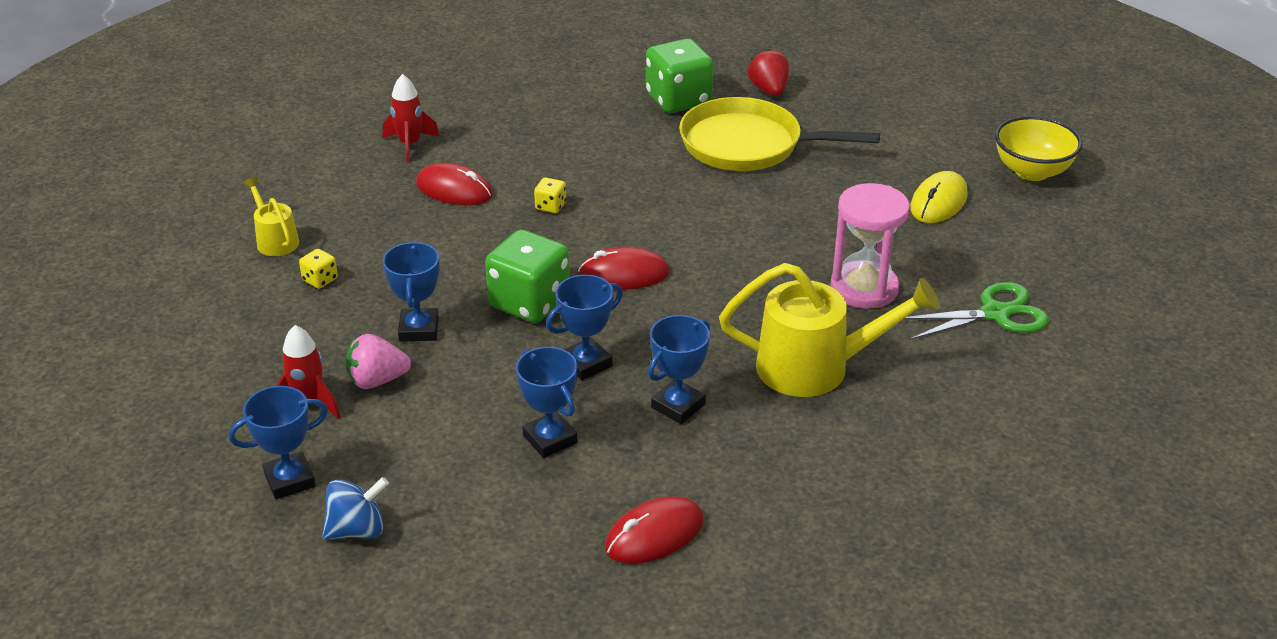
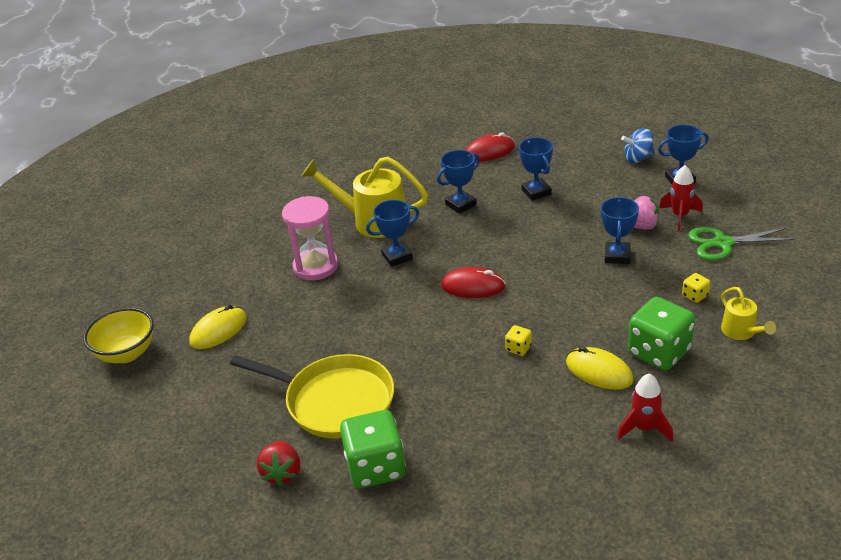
camera: 165 degrees left, 0 degrees up
red mouse [416,163,493,205] -> yellow mouse [566,347,634,390]
green dice [485,230,570,323] -> green dice moved to [628,297,695,371]
blue trophy [546,274,623,380] -> blue trophy moved to [366,200,419,267]
green scissors [903,282,1049,340] -> green scissors moved to [688,227,795,261]

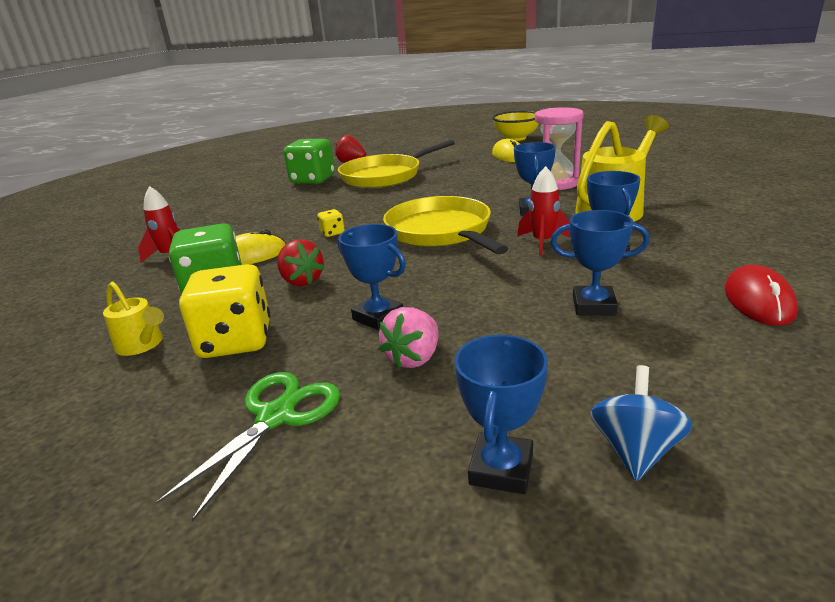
camera: 120 degrees right, 10 degrees down
red mouse [441,267,506,298] -> yellow pan [383,196,508,254]
red rocket [659,165,703,231] -> red rocket moved to [517,166,570,256]
yellow dice [682,273,710,303] -> yellow dice [179,264,270,358], size x2.29
yellow watering can [721,287,776,340] -> yellow watering can turned 150 degrees counterclockwise [103,282,164,356]
none -> red strawberry [277,239,324,286]

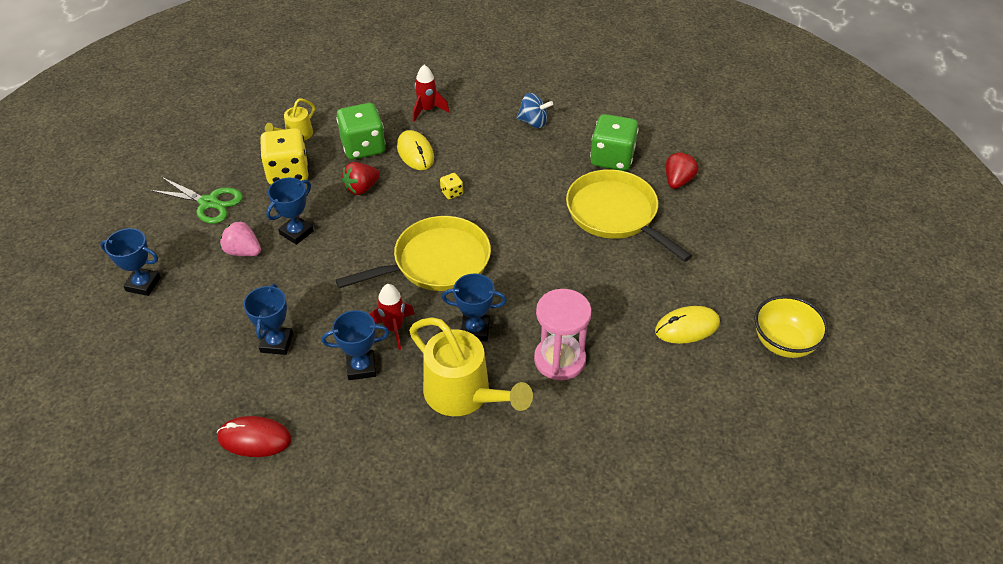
camera: 85 degrees right, 20 degrees up
blue spinning top [590,365,693,481] -> blue spinning top moved to [516,93,553,128]

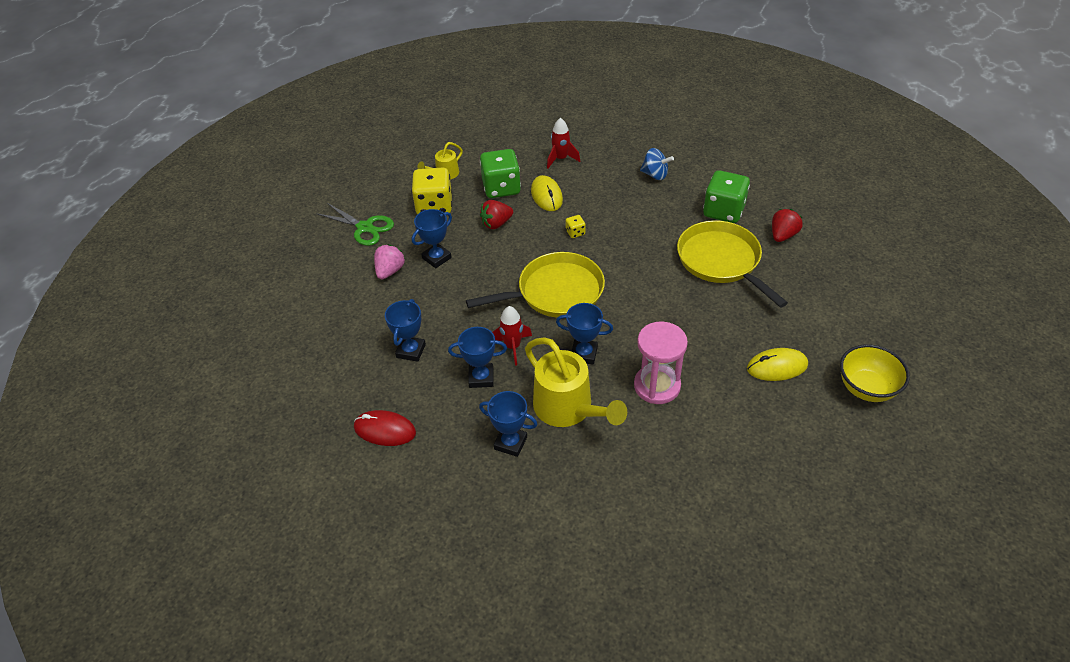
camera: 10 degrees right, 0 degrees up
blue trophy [100,228,161,296] -> blue trophy moved to [479,391,538,457]
pink strawberry [220,220,261,256] -> pink strawberry turned 75 degrees clockwise [374,244,405,279]

